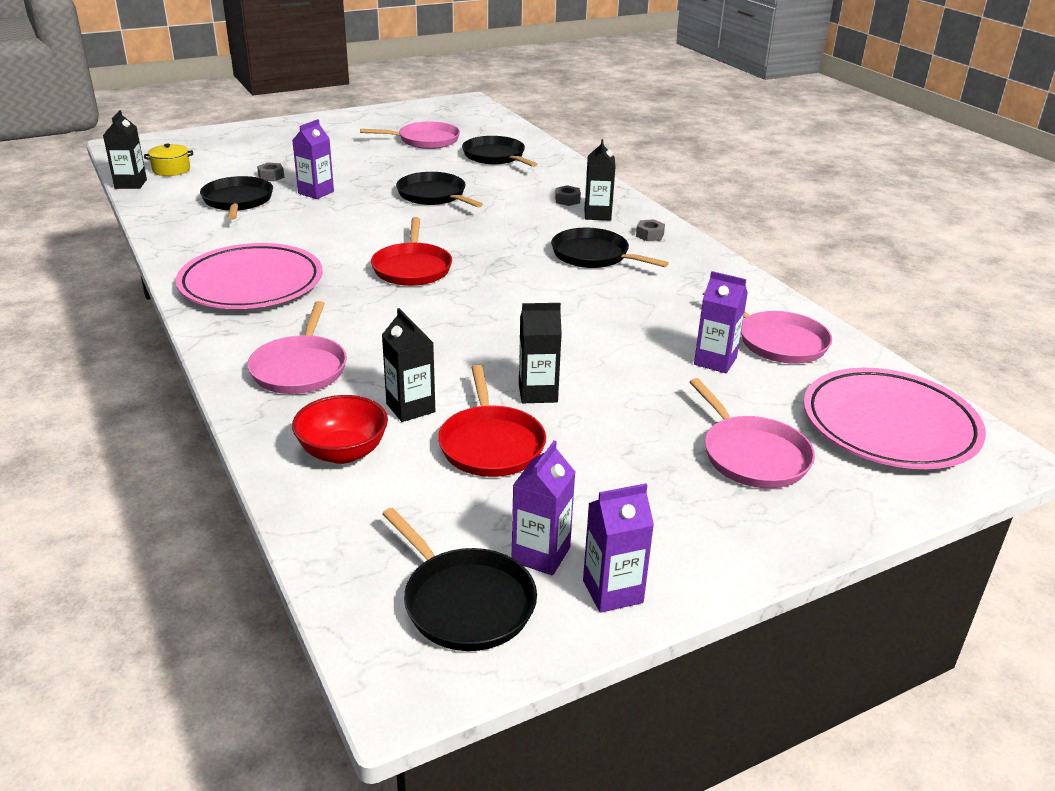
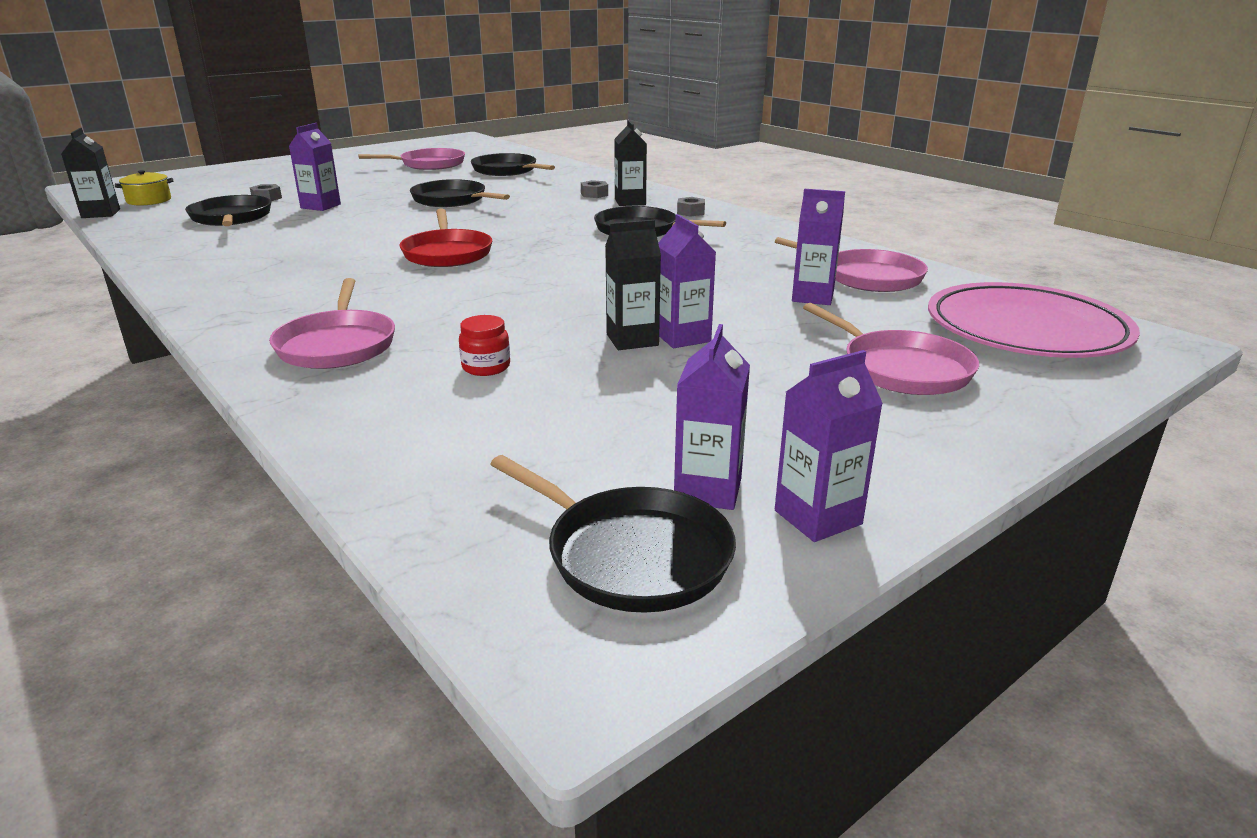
camera: 10 degrees left, 5 degrees down
pink plate [175,243,323,309] -> none
red bowl [292,395,388,464] -> none
black carton [382,308,435,422] -> red jar [459,315,510,376]
red pan [438,365,546,477] -> none
none -> purple carton [658,214,716,348]

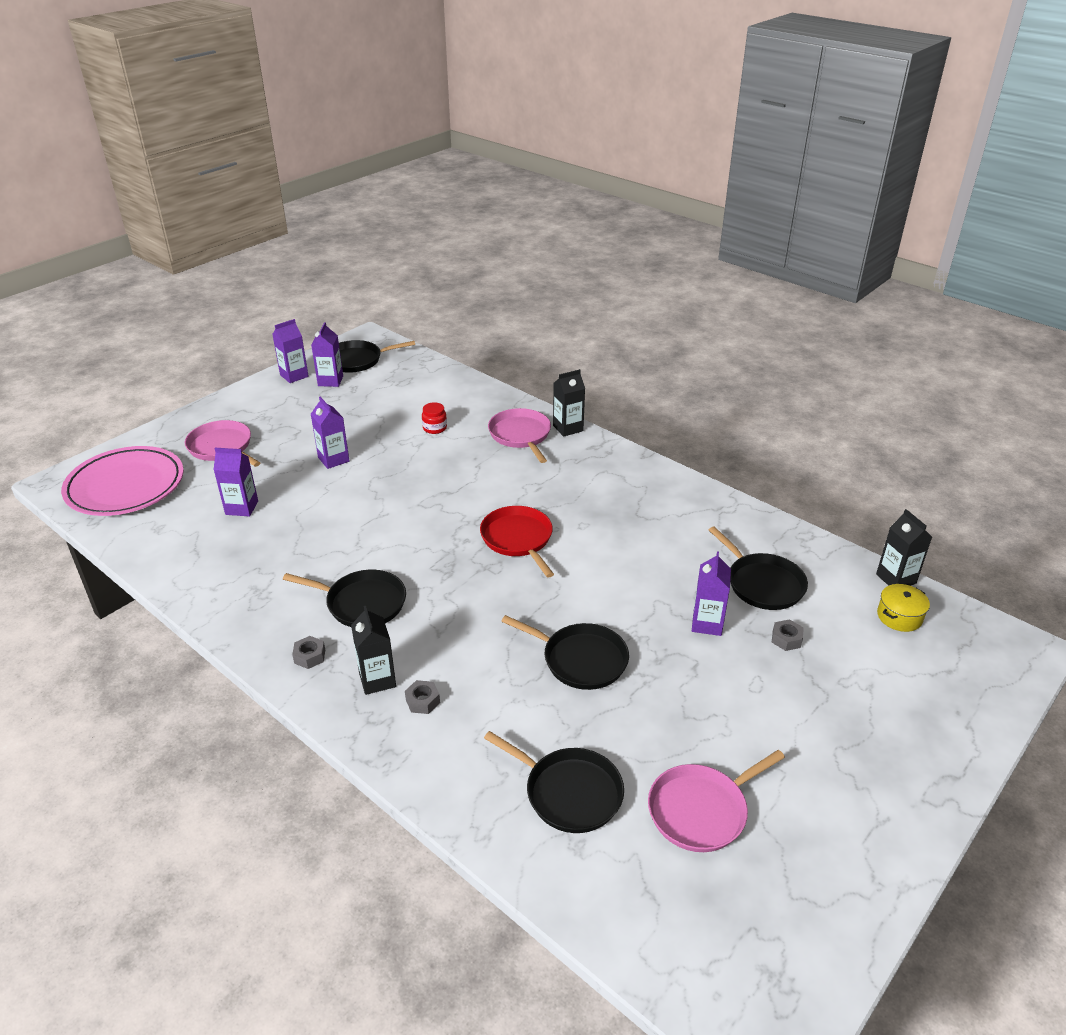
camera: 170 degrees right, 10 degrees up
black pan [490,455,736,613] -> black pan turned 45 degrees counterclockwise [339,340,415,373]
black carton [605,220,661,350] -> black carton moved to [553,369,585,437]
pink pan [775,237,928,292] -> none

